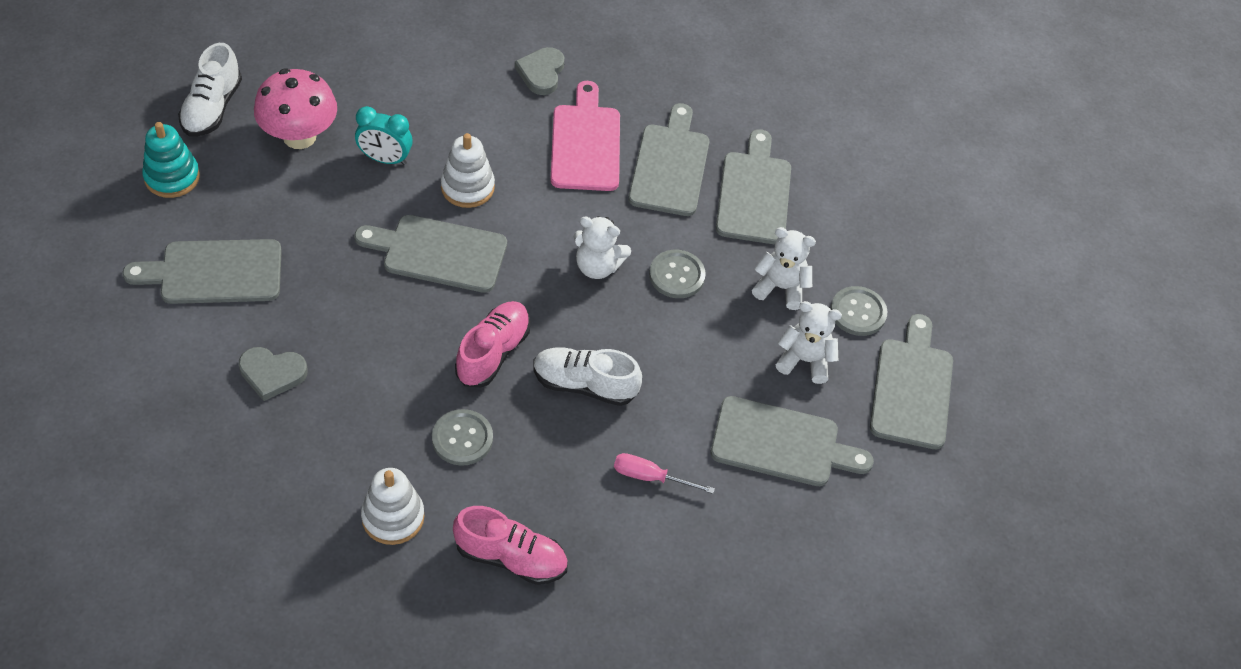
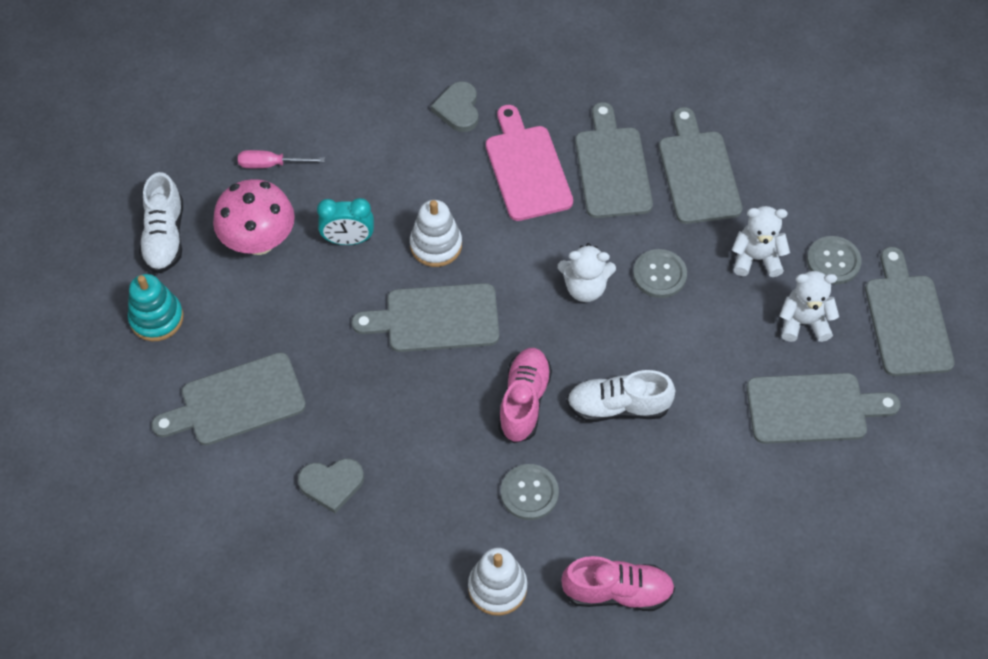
camera: 10 degrees left, 5 degrees up
pink screwdriver [614,453,715,494] -> pink screwdriver moved to [238,150,325,168]

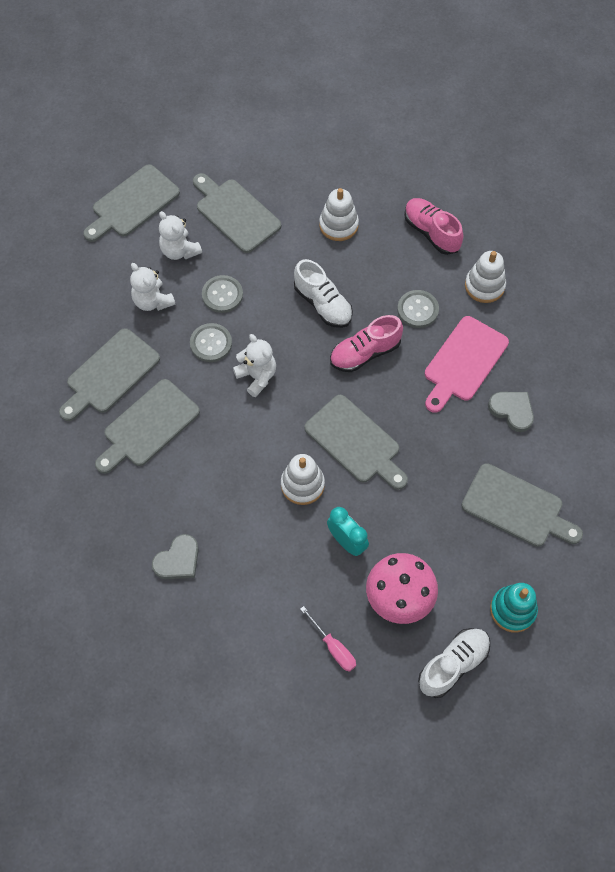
camera: 130 degrees left, 5 degrees up
pink cutting board [486,105,573,221] -> pink cutting board moved to [425,316,509,413]
grey button [807,236,861,285] -> grey button moved to [202,275,243,313]
none -> white stacking toy [319,188,359,241]

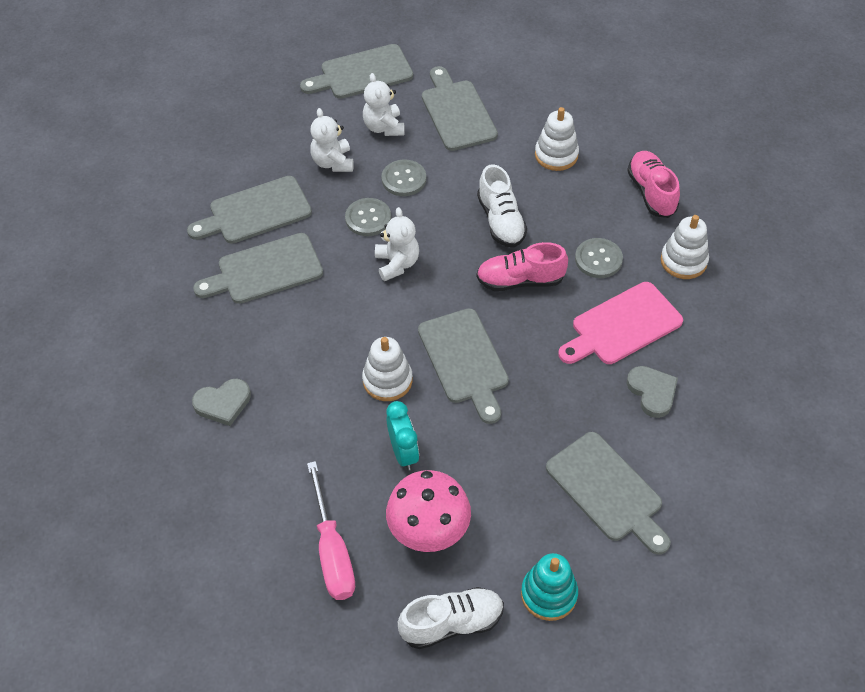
camera: 25 degrees right, 10 degrees down
pink screwdriver [300,606,356,672] -> pink screwdriver [307,461,355,600], size x1.63

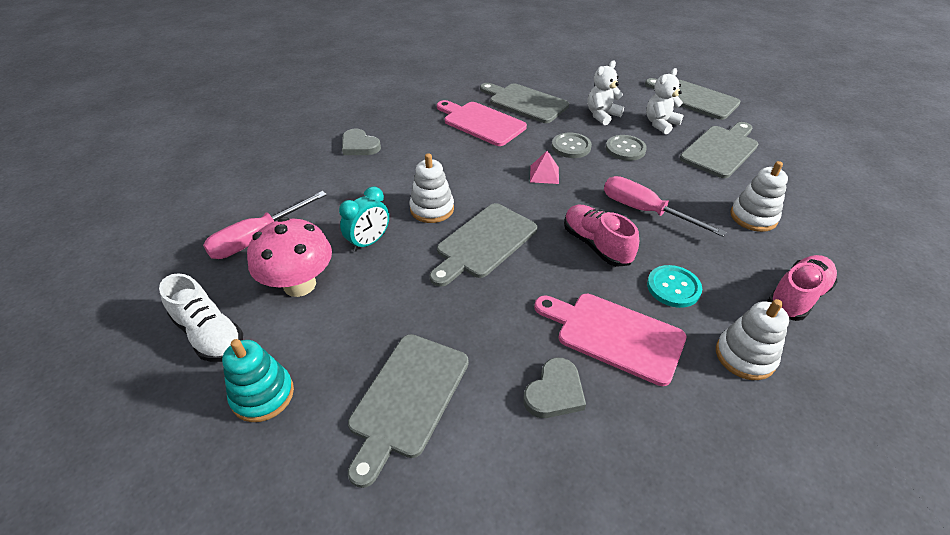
camera: 60 degrees right, 10 degrees down
grey cutting board [193,233,323,304] -> pink cutting board [437,100,527,146]
white teddy bear [375,207,419,281] -> pink pyramid [530,151,559,184]
white shoe [477,164,527,247] -> pink screwdriver [604,176,726,237]
grey button [575,238,623,278] -> turquoise button [647,265,702,308]

